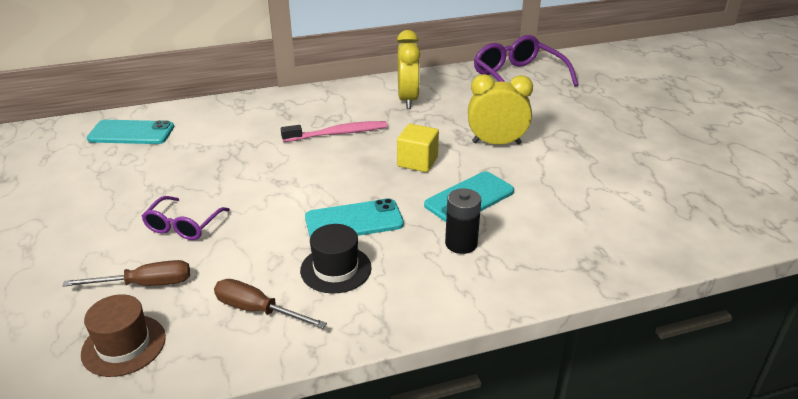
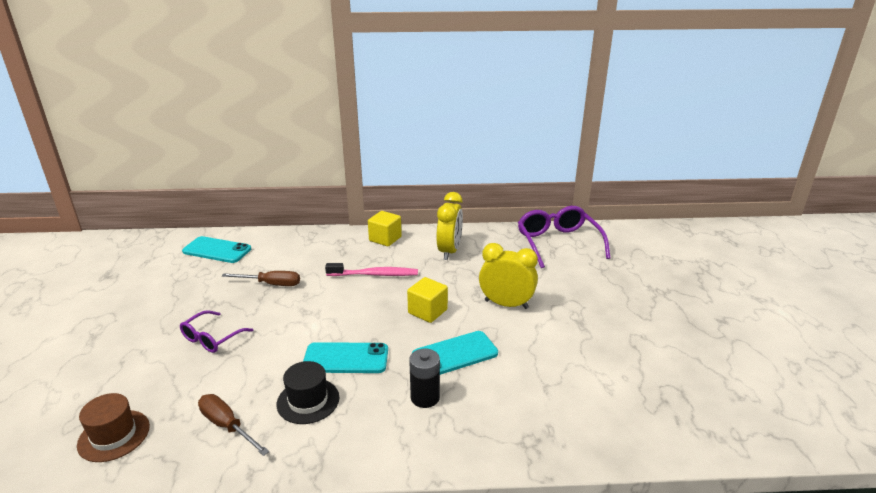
camera: 15 degrees right, 5 degrees down
brown screwdriver [63,260,190,287] -> brown screwdriver moved to [222,271,300,286]
none -> yellow cube [368,211,402,246]

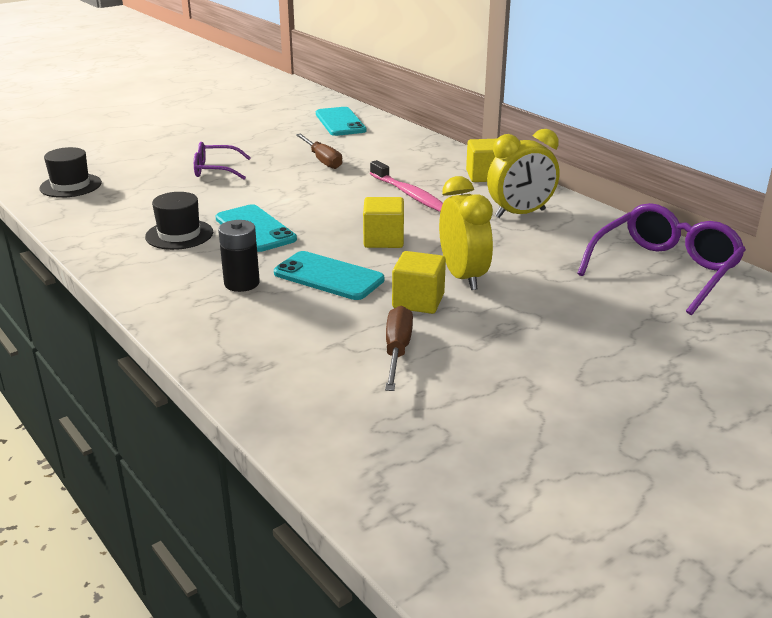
camera: 55 degrees right, 0 degrees up
brown hat [77,393,150,462] -> black hat [39,147,102,198]
brown screwdriver [198,394,269,456] -> brown screwdriver moved to [385,306,413,391]
none -> yellow cube [392,251,446,314]

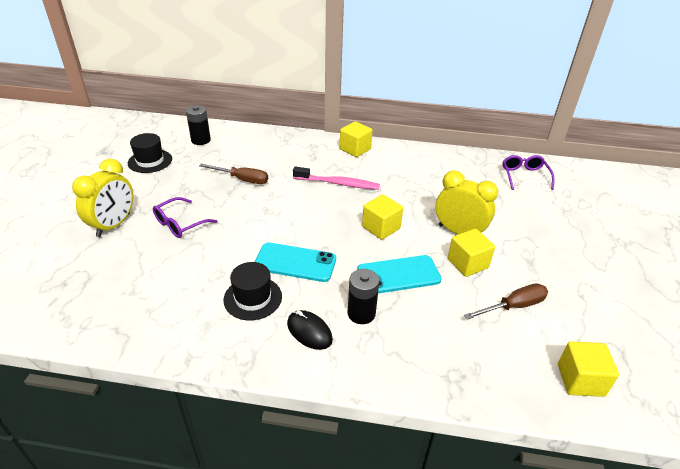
camera: 45 degrees left, 10 degrees up
black hat [39,147,102,198] -> black hat moved to [128,133,172,173]
turquoise phone [316,107,366,136] -> black battery [186,105,211,145]
brown screwdriver [385,306,413,391] -> brown screwdriver turned 105 degrees clockwise [464,283,548,320]
yellow clock [487,129,560,218] -> yellow clock moved to [72,159,133,237]
purple glasses [577,203,746,315] -> purple glasses [503,155,555,190], size x0.58
none -> black mouse [287,310,333,350]
none -> yellow cube [558,341,619,397]

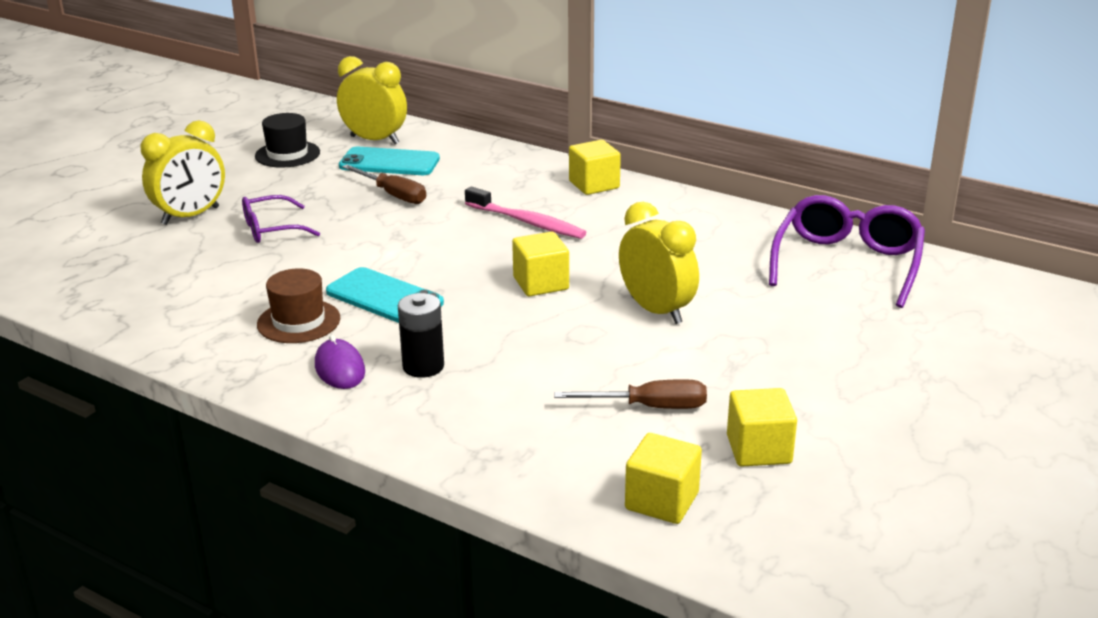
camera: 25 degrees right, 10 degrees down
black battery [186,105,211,145] -> yellow clock [337,56,407,144]
black hat [223,262,282,320] -> brown hat [257,268,340,343]
black mouse [287,310,333,350] -> purple mouse [315,335,365,389]
turquoise phone [357,255,442,293] -> turquoise phone moved to [339,147,440,175]
yellow cube [448,229,495,277] -> yellow cube moved to [727,388,797,467]
purple glasses [503,155,555,190] -> purple glasses [769,195,925,308], size x1.72

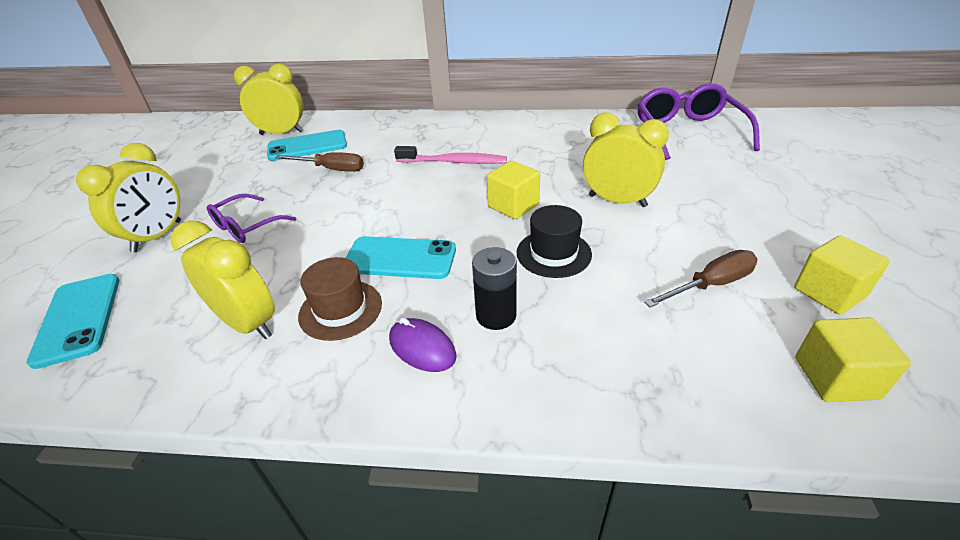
camera: 25 degrees left, 10 degrees up
black hat [255,113,320,168] -> black hat moved to [517,205,592,278]
yellow cube [569,140,621,195] -> none
none -> turquoise phone [26,274,119,369]
none -> yellow clock [171,221,275,339]

